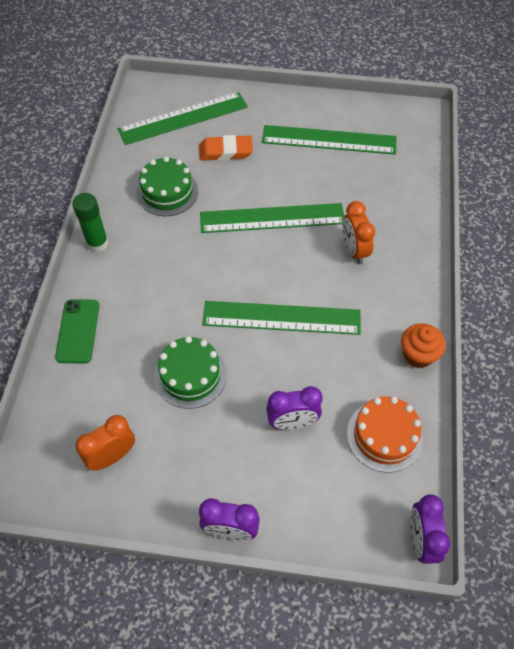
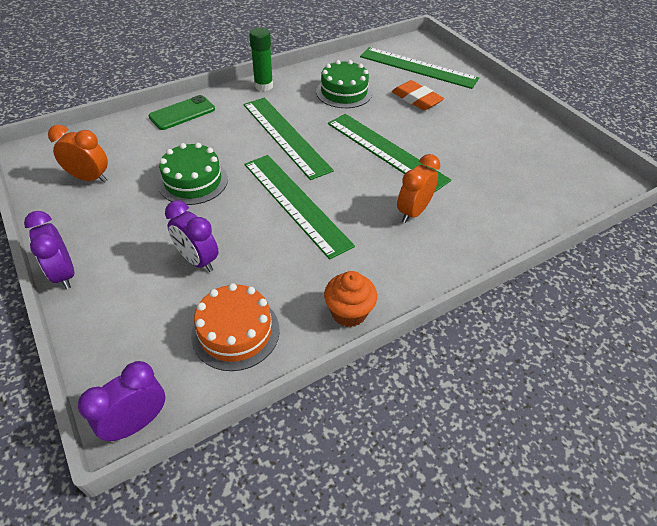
camera: 50 degrees right, 10 degrees down
green ruler [262,125,396,155] -> green ruler moved to [243,98,334,180]

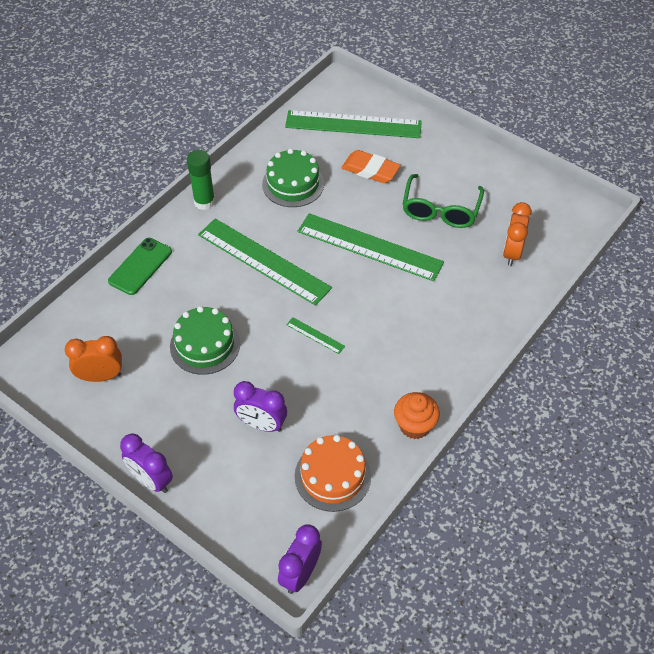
camera: 20 degrees left, 5 degrees up
green ruler [245,155,355,260] -> green ruler [286,317,345,354], size x0.40
orange clock [397,154,440,223] -> orange clock moved to [503,202,532,266]
none -> green glasses [403,174,484,228]

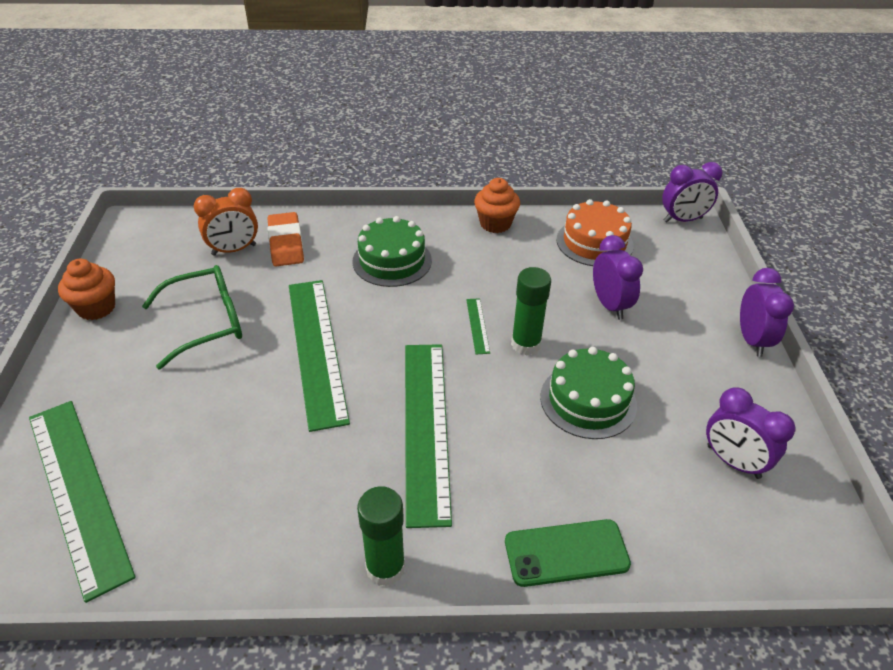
camera: 130 degrees left, 10 degrees down
orange clock [65,336,122,382] -> purple clock [706,388,795,479]
green cake [262,149,324,207] -> green cake moved to [352,216,432,287]
orange eraser [342,150,401,183] -> orange eraser moved to [267,212,304,266]
none -> orange cupcake [58,259,115,320]
none -> green glue stick [511,267,551,356]

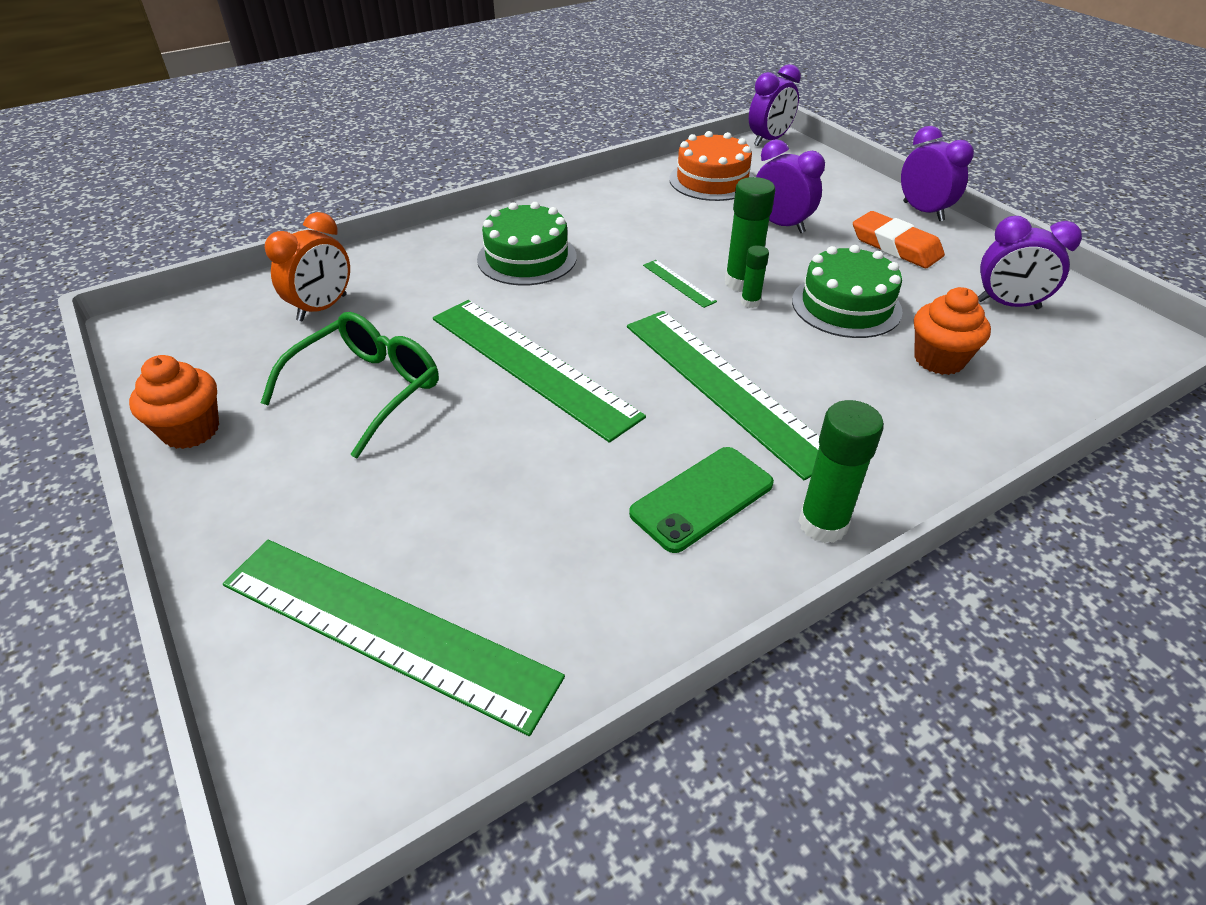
camera: 30 degrees left, 0 degrees up
orange eraser [267,212,304,266] -> orange eraser moved to [853,211,945,268]
orange cupcake [474,178,520,233] -> orange cupcake moved to [914,287,991,375]
green phone [505,519,631,587] -> green phone moved to [629,447,774,553]
none -> green glue stick [741,245,769,308]

